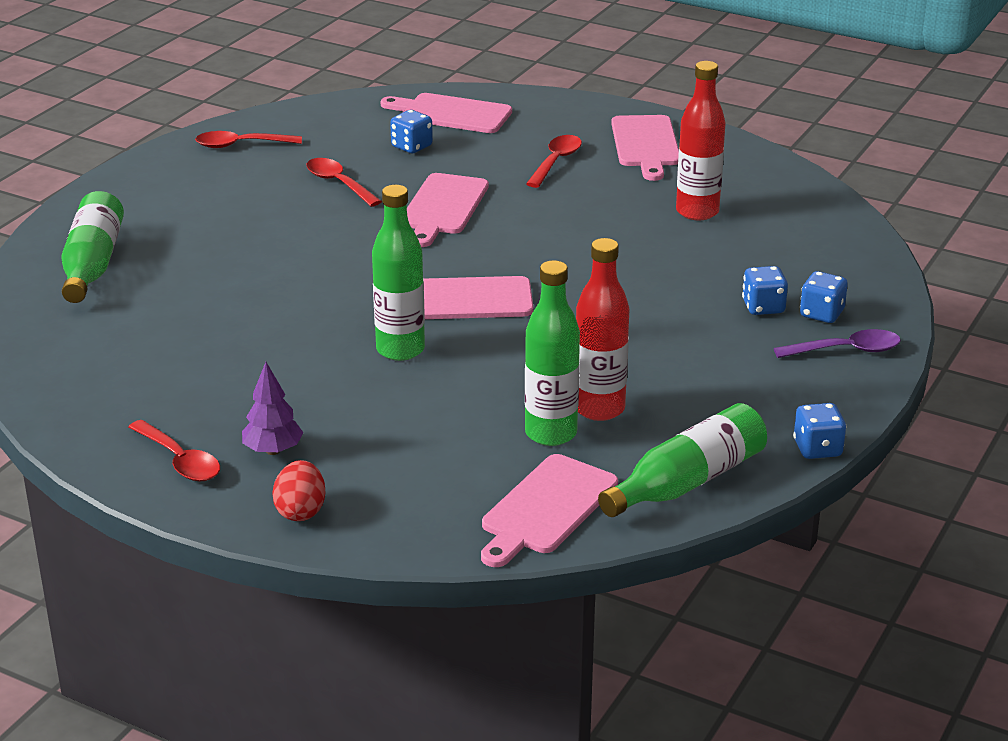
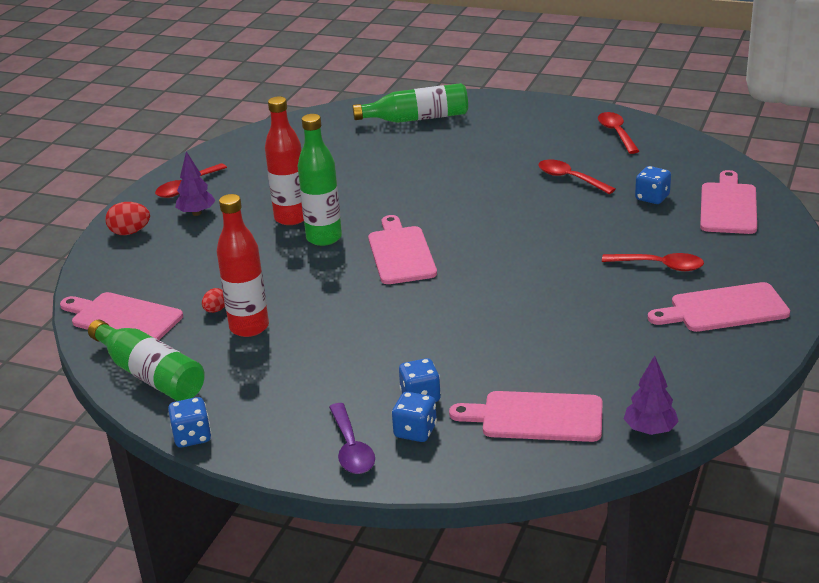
camera: 85 degrees right, 0 degrees up
red spoon [306,158,382,207] -> red spoon turned 90 degrees counterclockwise [538,160,616,194]
pink cutting board [407,173,489,247] -> pink cutting board moved to [449,391,603,442]
green bottle [525,260,580,446] -> red egg [202,288,225,313]
red bottle [676,61,726,220] -> red bottle moved to [265,96,304,225]
none -> purple tree [624,355,679,435]

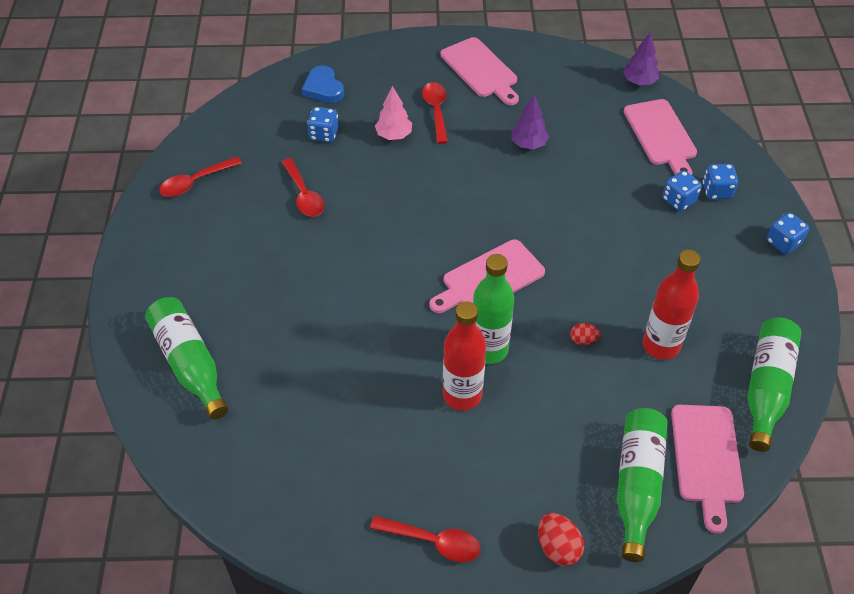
camera: 115 degrees left, 20 degrees up
blue dice [168,397,212,447] -> blue dice moved to [767,212,809,255]
purple tree [175,151,216,216] -> purple tree moved to [511,95,549,150]
red egg [202,288,225,313] -> red egg moved to [570,323,601,345]
purple spoon [329,403,375,474] -> none
red spoon [538,160,616,194] -> red spoon turned 45 degrees counterclockwise [281,158,324,217]
pink cutting board [700,170,757,234] -> blue heart [302,66,344,103]
none -> pink tree [375,86,412,140]
none -> green bottle [617,408,668,562]

